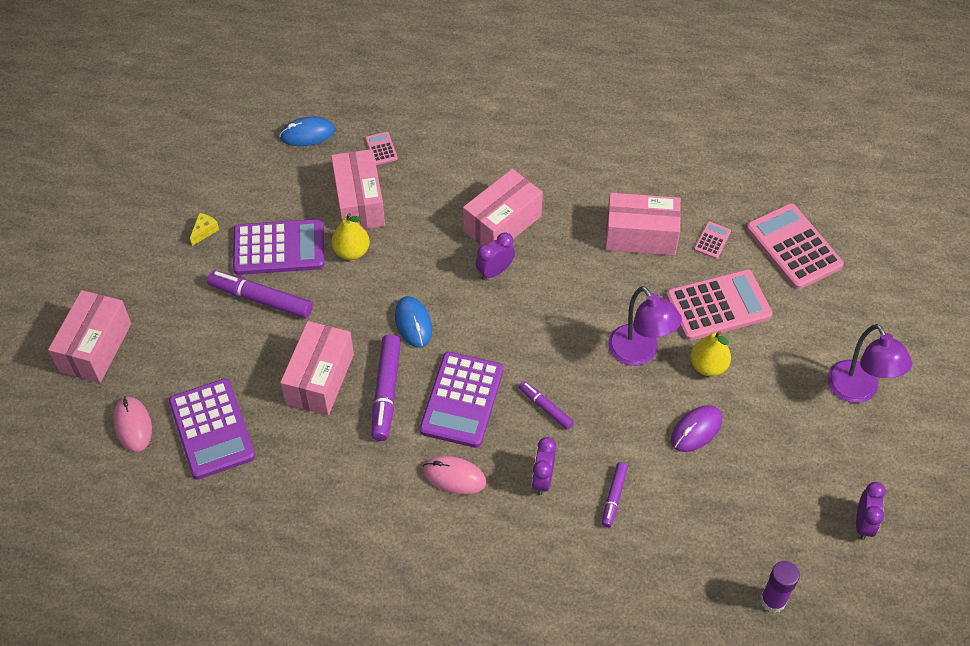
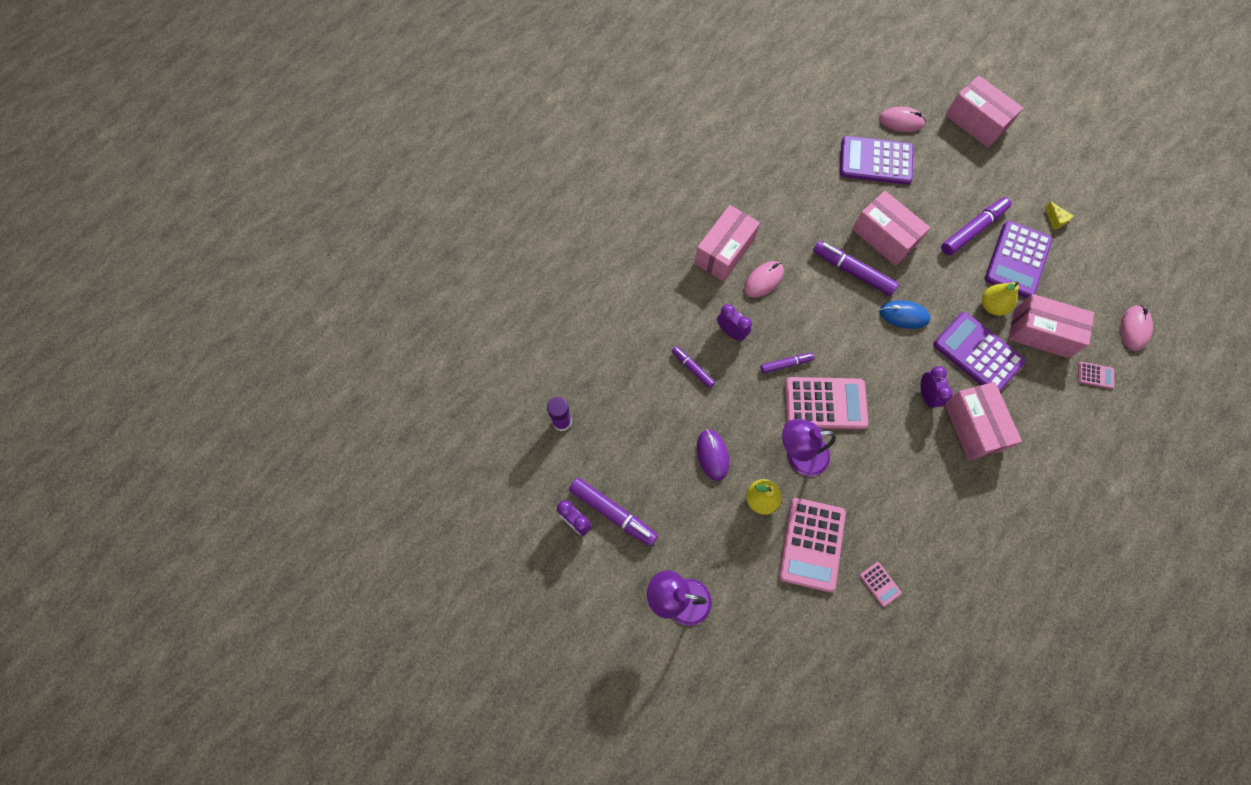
camera: 120 degrees right, 15 degrees up
blue mouse [279,117,335,146] -> pink mouse [1120,305,1153,351]
purple calculator [419,352,503,448] -> purple calculator moved to [933,312,1025,391]
pink box [605,193,681,256] -> pink box moved to [694,205,760,282]
pink calculator [746,203,844,290] -> pink calculator moved to [785,377,869,429]
none -> purple marker [569,478,658,546]

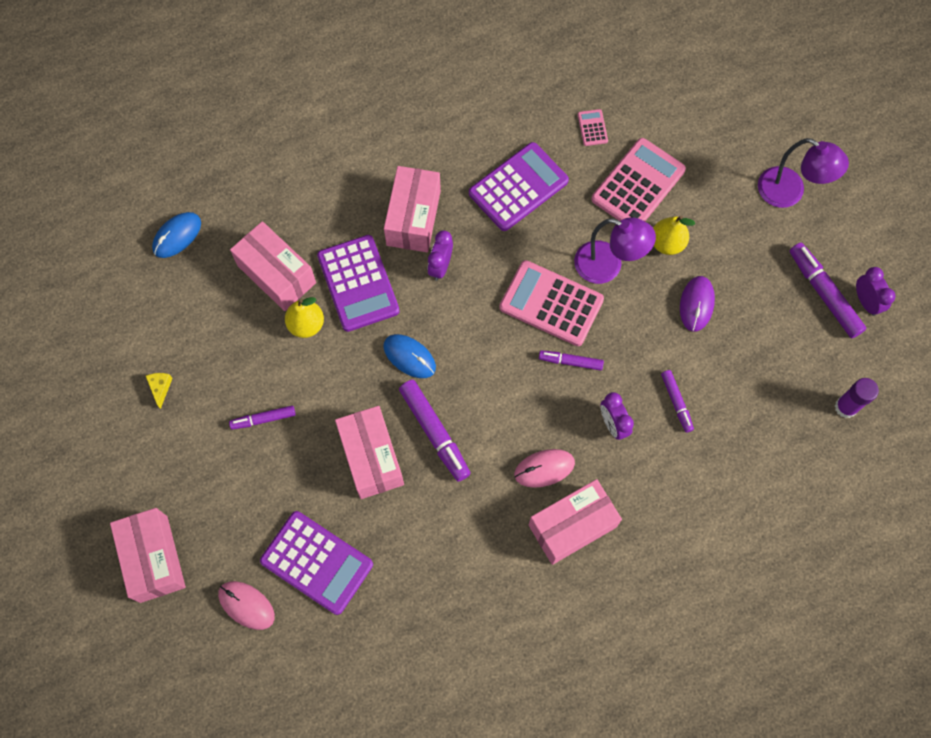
camera: 155 degrees left, 0 degrees up
purple marker [941,197,1012,255] -> purple marker [229,405,296,430], size x0.58
purple calculator [985,221,1052,298] -> purple calculator moved to [469,142,569,231]
pink calculator [1078,362,1114,389] -> none
pink mouse [1120,305,1153,351] -> blue mouse [152,212,201,258]

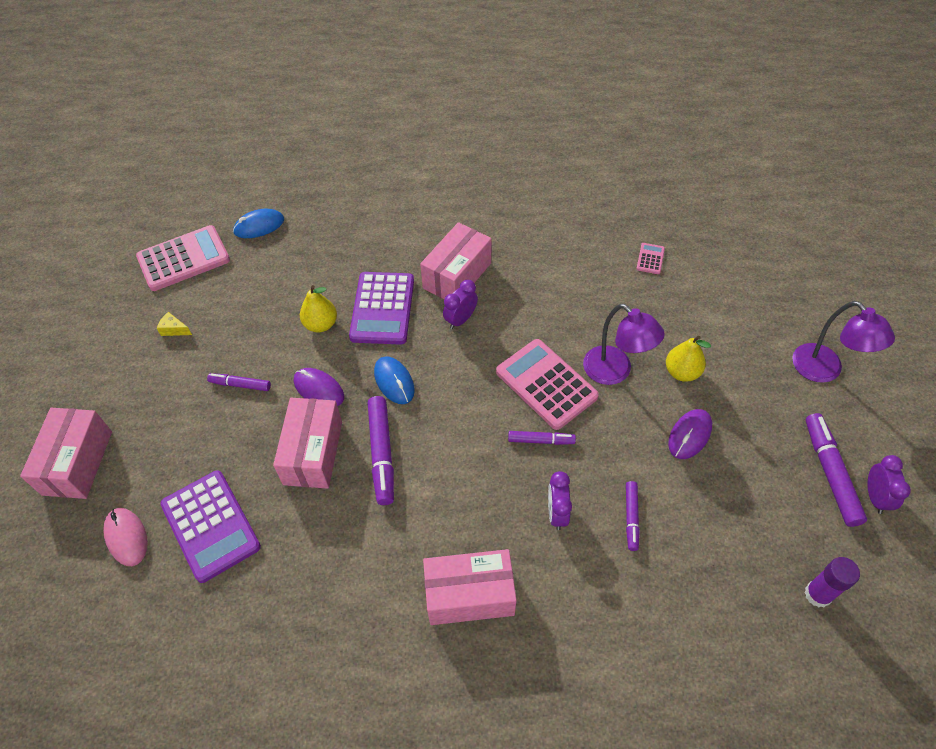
camera: 25 degrees right, 15 degrees down
yellow cheese [146,373,173,409] -> yellow cheese turned 90 degrees counterclockwise [157,312,192,336]
pink box [230,221,316,311] -> none
purple calculator [469,142,569,231] -> none
pink mouse [514,449,575,488] -> none
purple marker [539,350,604,371] -> purple marker turned 150 degrees clockwise [508,431,576,445]
pink calculator [592,138,686,221] -> pink calculator moved to [136,225,230,291]
none -> purple mouse [294,368,344,406]

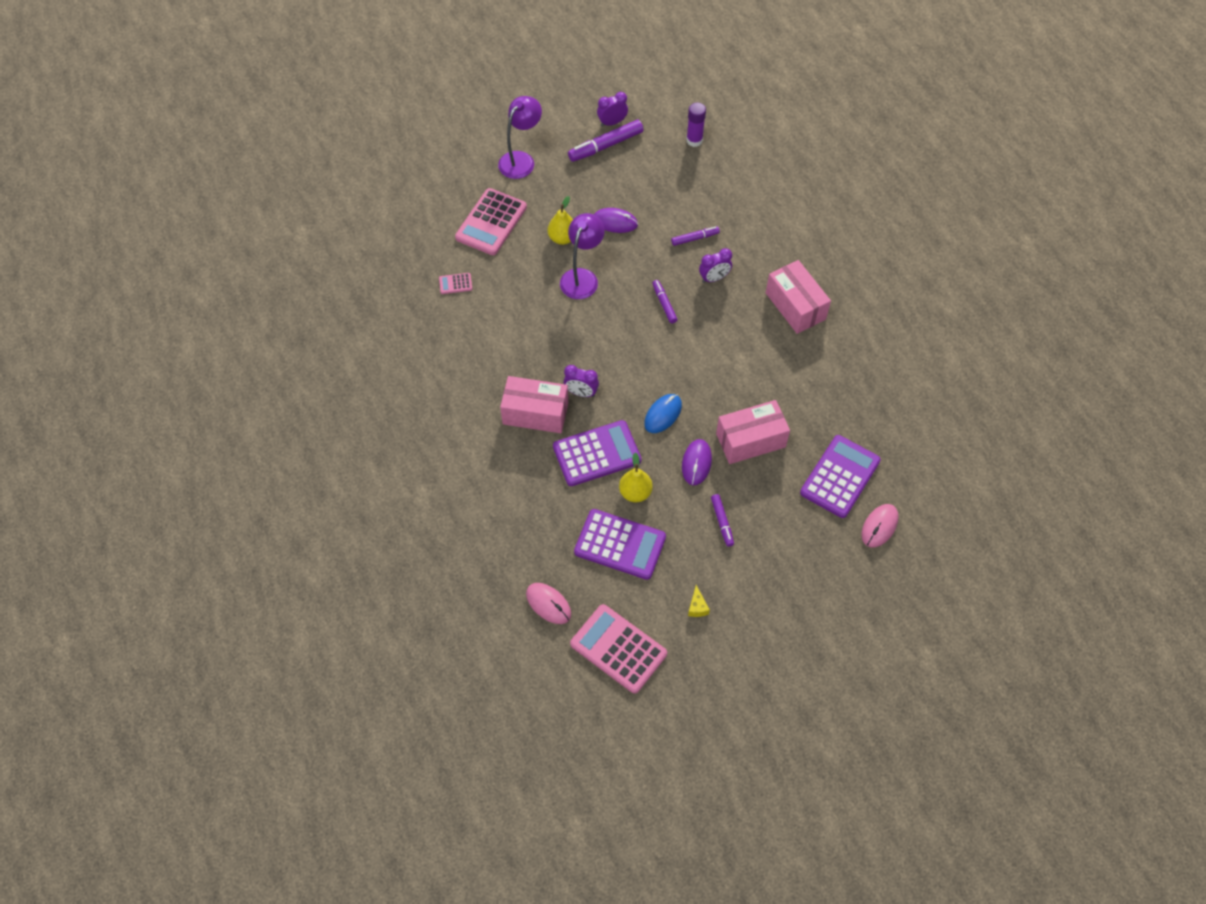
camera: 115 degrees left, 5 degrees up
pink box [20,408,112,499] -> none
blue mouse [233,209,284,238] -> pink mouse [526,583,571,624]
purple marker [368,396,394,505] -> none
pink calculator [496,339,599,430] -> pink calculator moved to [455,188,527,255]
none -> purple calculator [574,509,666,580]

